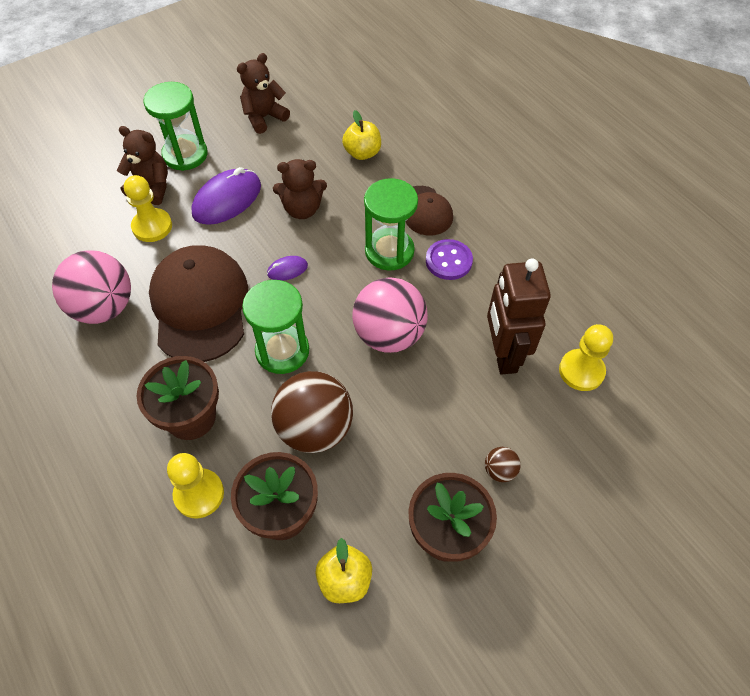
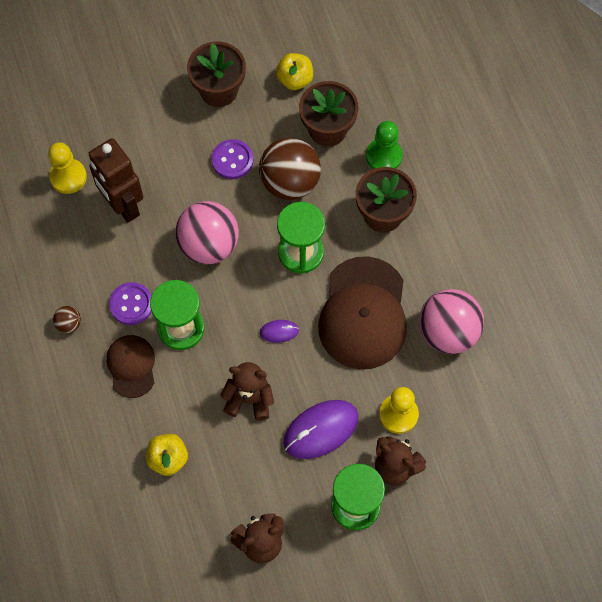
camera: 165 degrees left, 10 degrees up
yellow pawn [167,453,224,518] -> green pawn [366,121,403,169]
brown ball [485,447,521,482] -> brown ball moved to [53,306,81,333]
brown robot [487,258,551,374] -> brown robot turned 135 degrees clockwise [89,138,143,222]
none -> purple button [211,139,253,179]

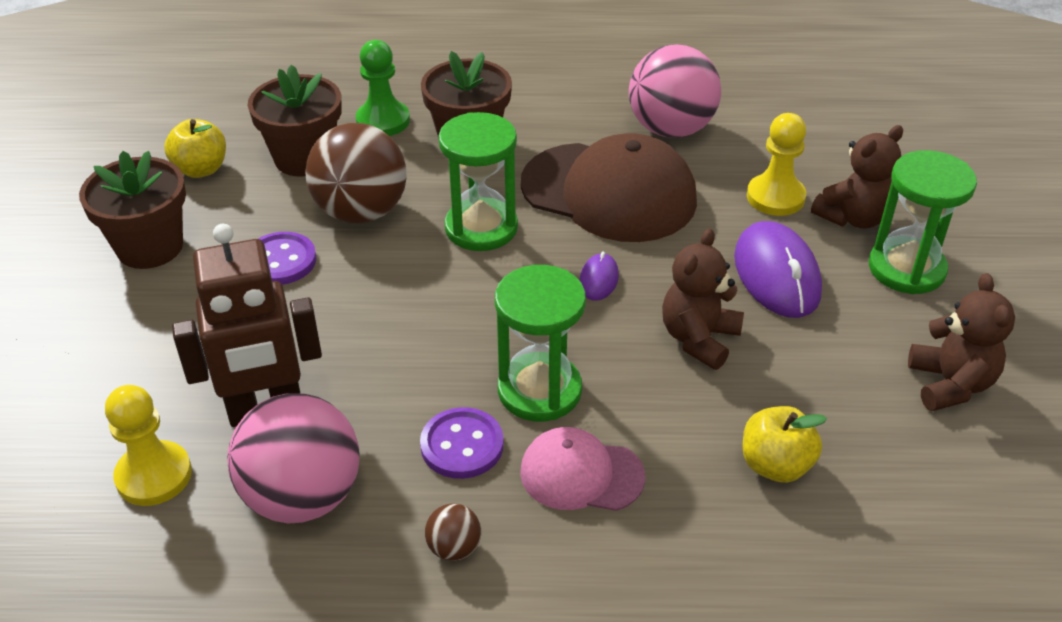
camera: 70 degrees left, 25 degrees down
brown cap [106,335,155,398] -> pink cap [520,427,645,511]
pink ball [175,201,239,264] -> pink ball moved to [227,393,360,523]

